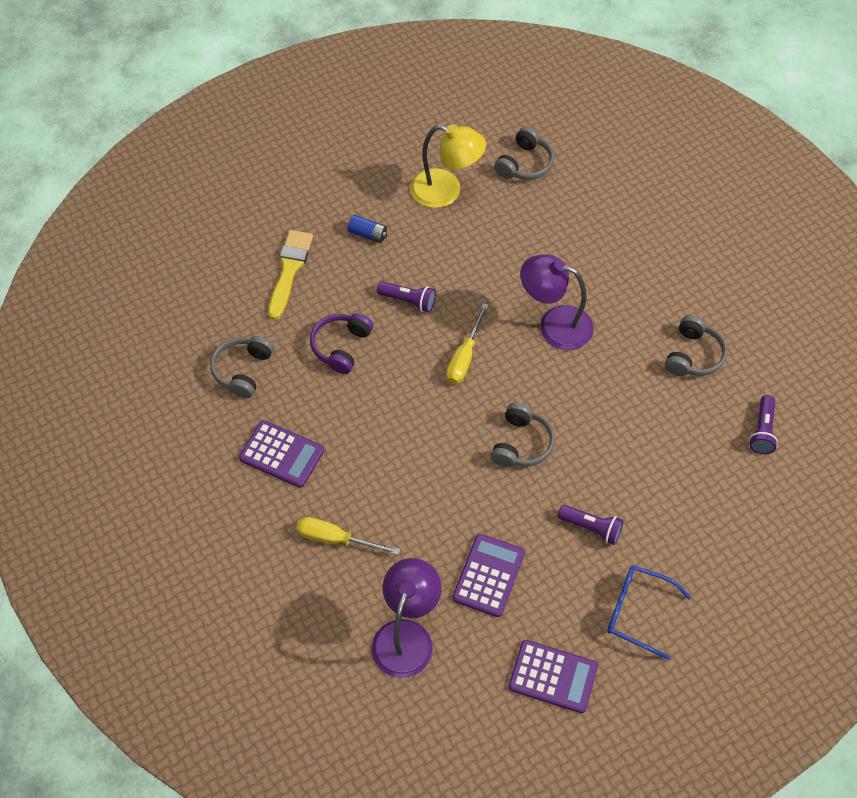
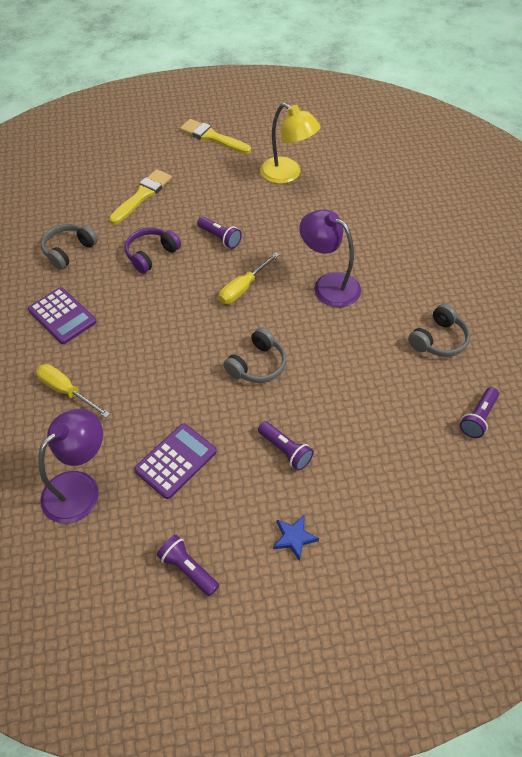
camera: 20 degrees right, 5 degrees down
blue battery [348,215,387,243] -> none
grey headphones [494,127,554,180] -> none
purple calculator [509,640,598,713] -> purple flashlight [157,535,219,596]
blue glasses [607,565,691,660] -> blue star [273,516,319,561]
none -> yellow brush [180,119,251,154]

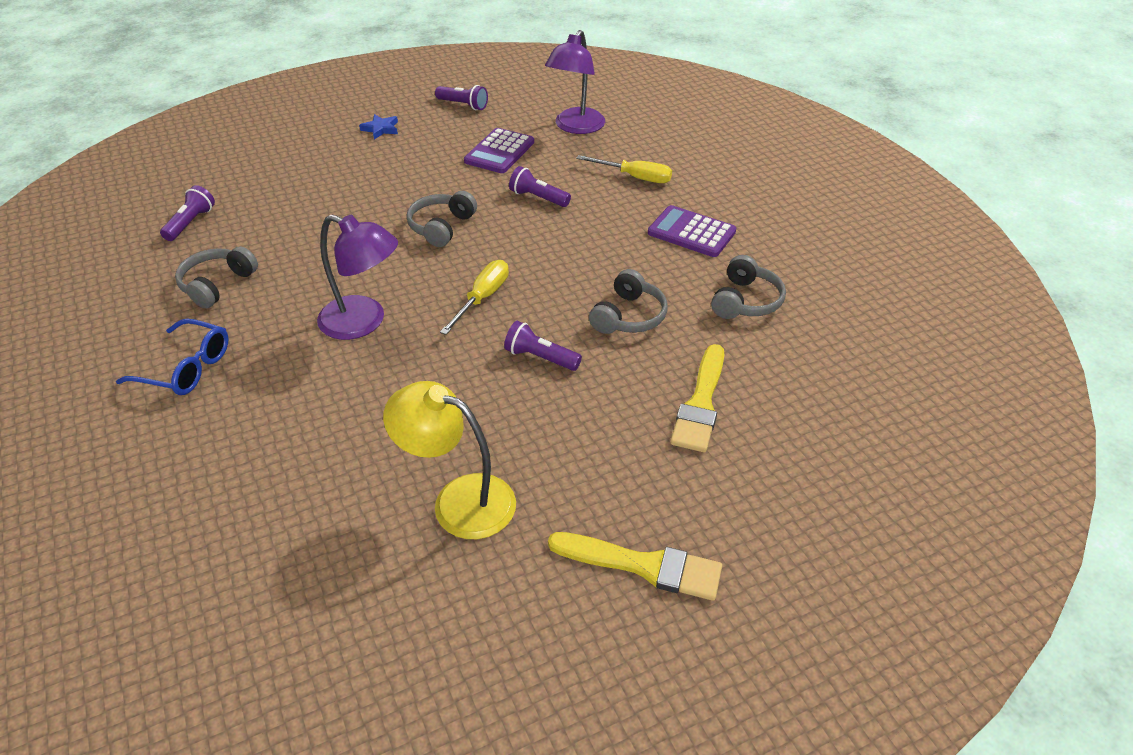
camera: 165 degrees right, 10 degrees down
purple headphones [125,228,181,274] -> grey headphones [589,269,668,334]
purple flashlight [258,421,314,471] -> purple flashlight moved to [509,166,571,207]
none -> blue glasses [116,319,228,395]

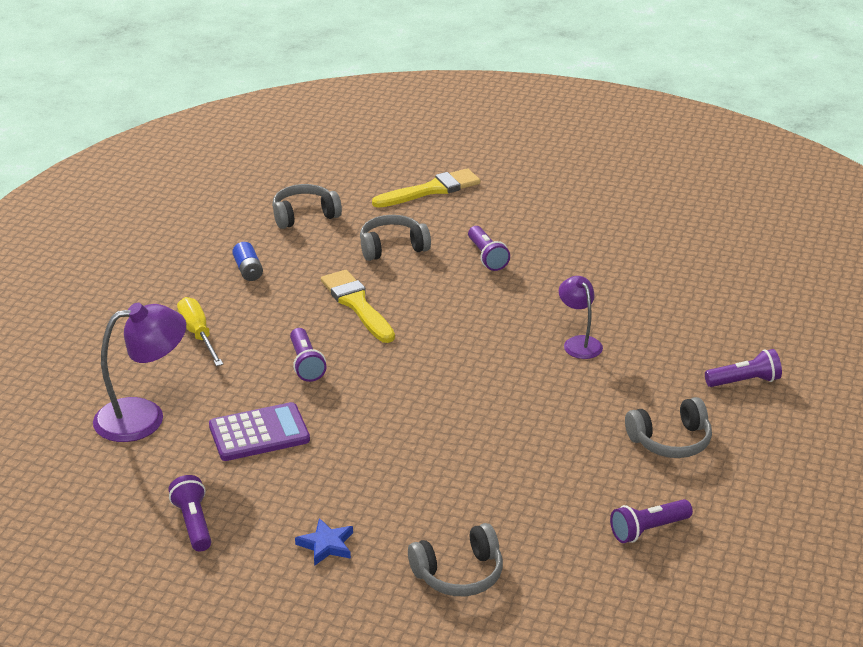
camera: 135 degrees left, 10 degrees down
blue glasses [116,319,228,395] -> purple flashlight [705,349,782,387]
purple lamp [317,214,398,340] -> purple lamp [559,276,603,359], size x0.60
yellow lamp [383,381,516,539] -> none
grey headphones [407,191,477,247] -> grey headphones moved to [408,523,503,596]
yellow screwdriver [440,260,509,335] -> none
yellow brush [548,532,722,601] -> yellow brush moved to [321,270,395,343]
purple calculator [648,205,736,257] -> blue battery [232,242,263,281]

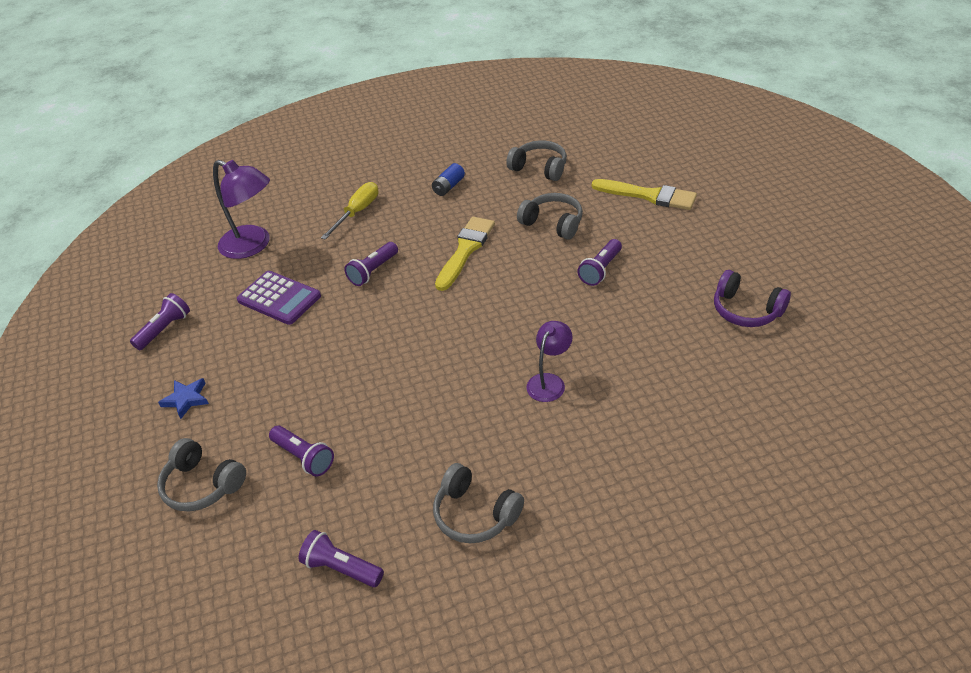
camera: 55 degrees right, 10 degrees up
purple flashlight [705,349,782,387] -> purple flashlight moved to [269,426,334,477]
none -> purple headphones [714,270,791,327]

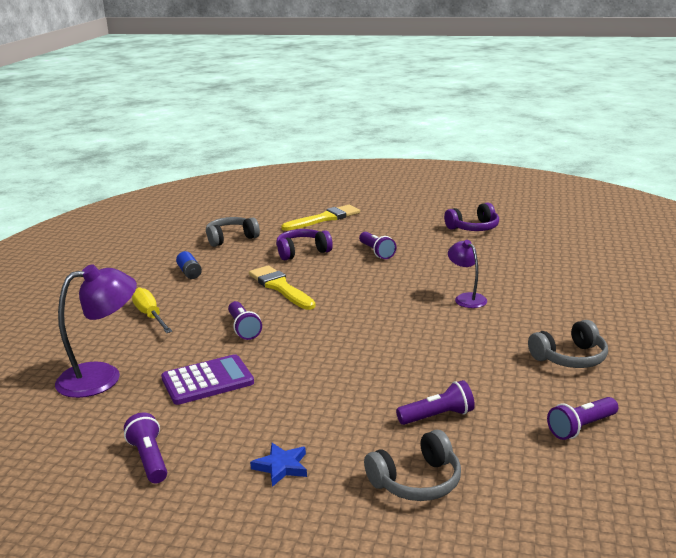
camera: 60 degrees left, 20 degrees down
grey headphones [517,193,583,240] -> purple headphones [276,229,333,260]

